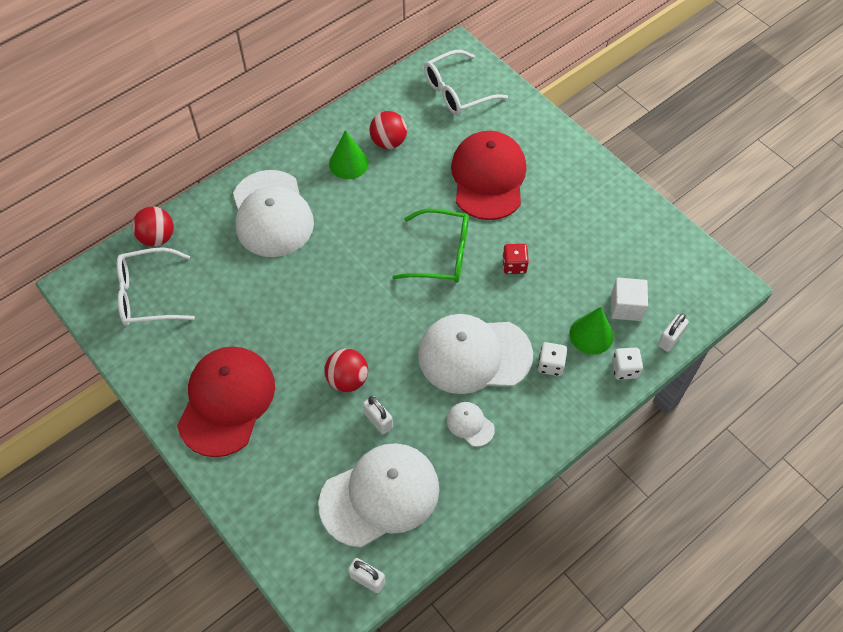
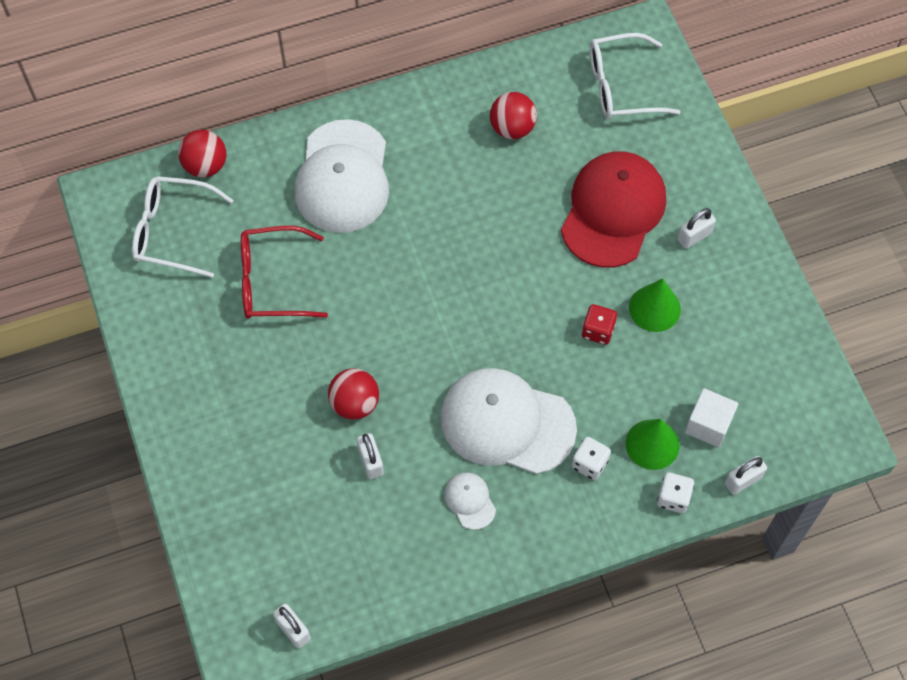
camera: 20 degrees right, 5 degrees up
red cap [177,346,275,457] -> none
white cap [318,443,439,548] -> none
green cone [329,130,369,179] -> green cone moved to [629,279,681,332]
green glasses [393,208,469,283] -> none
none -> red glasses [241,226,328,319]
none -> white padlock [677,208,716,249]

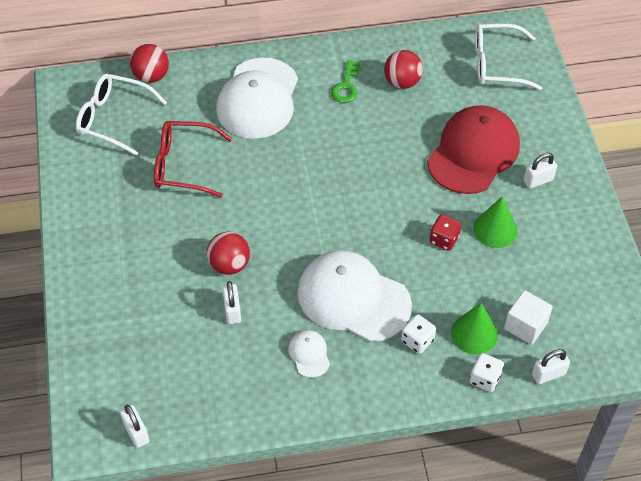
camera: 10 degrees right, 10 degrees down
none -> green key [331,60,360,103]

